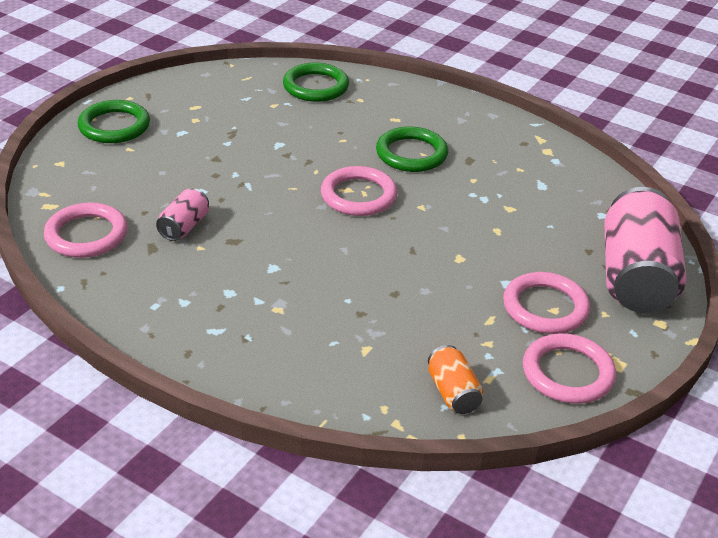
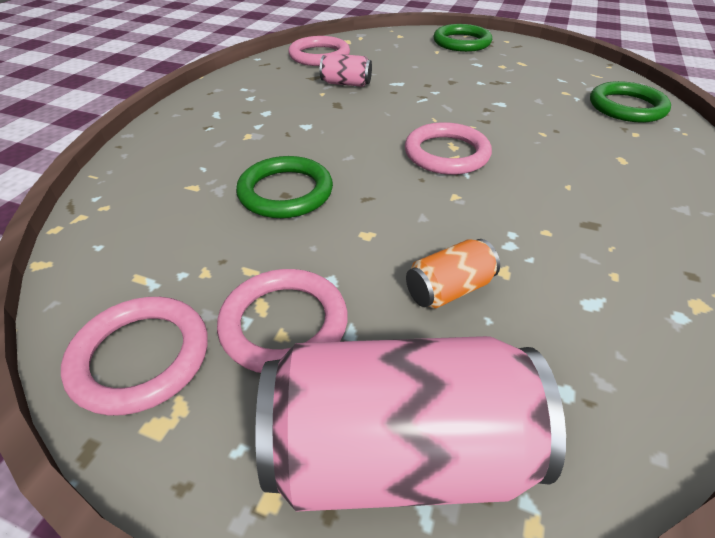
camera: 80 degrees right, 5 degrees up
green ring [376,126,448,172] -> green ring moved to [236,156,333,218]
orange can [428,345,484,414] -> orange can moved to [406,239,500,309]

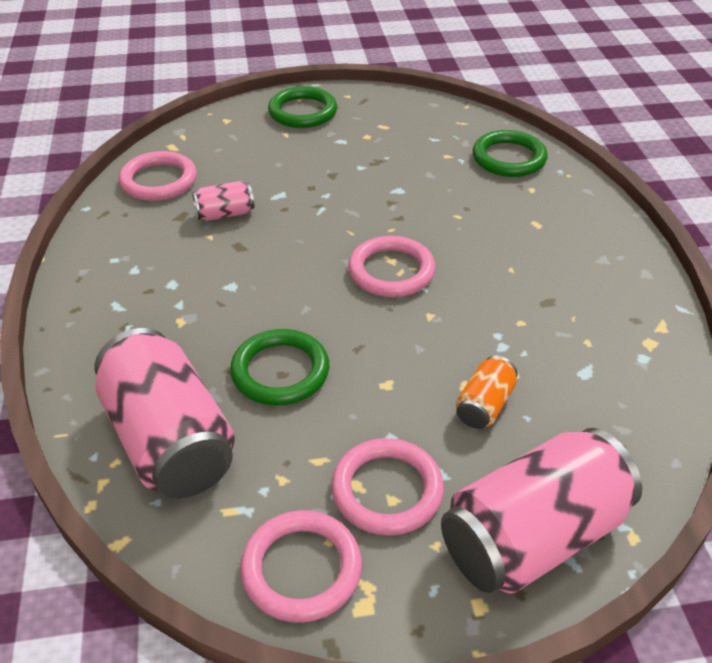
camera: 30 degrees left, 0 degrees up
none -> pink can [95,328,235,499]

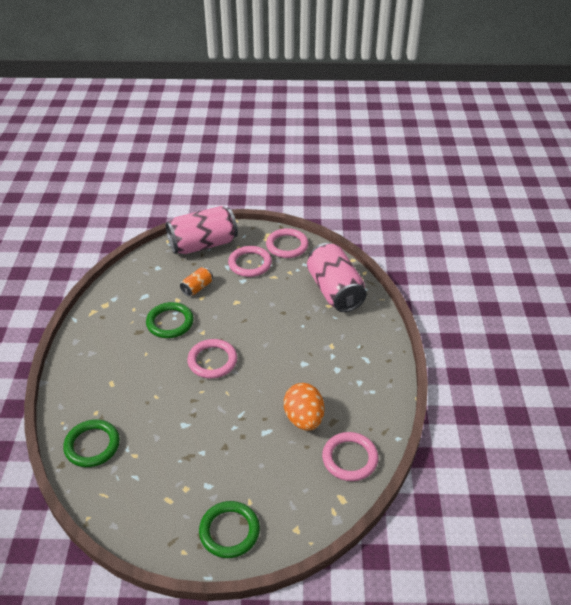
camera: 170 degrees left, 0 degrees up
pink can [192,181,255,221] -> orange egg [284,383,324,431]
green ring [230,329,329,405] -> green ring moved to [146,302,194,338]

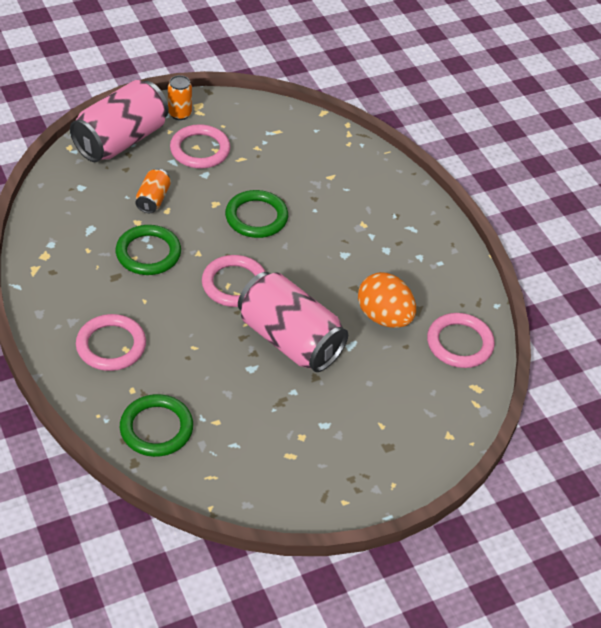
camera: 30 degrees left, 5 degrees up
green ring [199,501,260,558] -> green ring moved to [225,190,288,238]
pink ring [266,228,309,258] -> pink ring moved to [76,314,146,371]
pink can [307,243,367,312] -> pink can moved to [238,272,348,372]
none -> orange can [168,75,192,120]

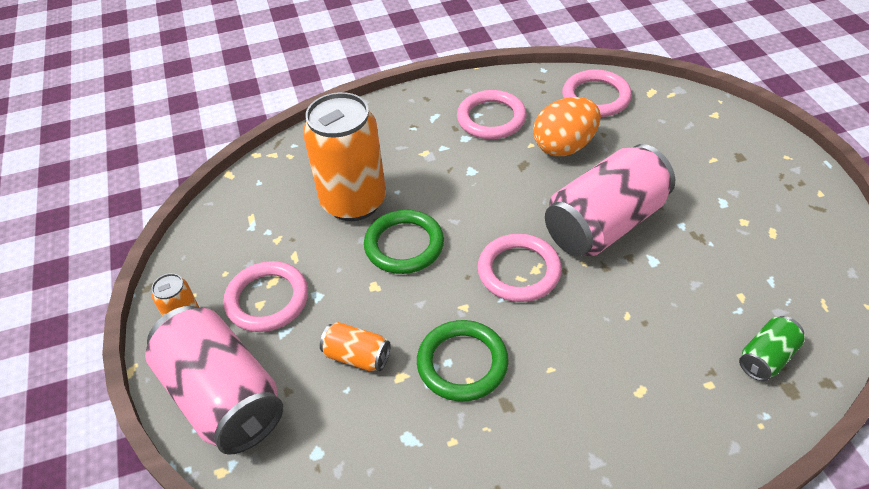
camera: 75 degrees left, 0 degrees up
pink ring [76,314,146,371] -> pink ring moved to [457,90,526,139]
green ring [120,394,193,457] -> green can [739,316,805,381]
none -> orange can [303,92,386,221]

